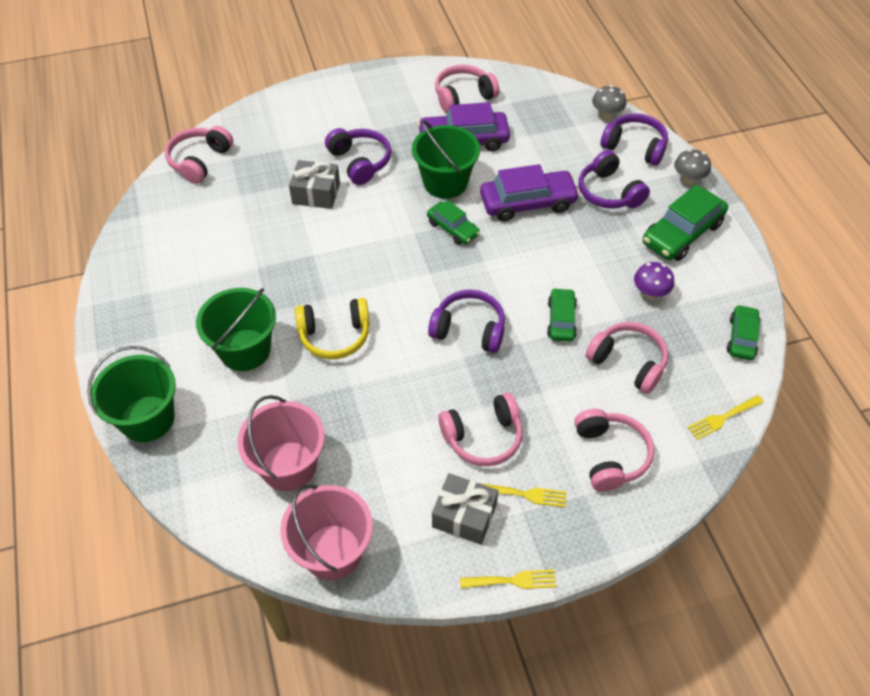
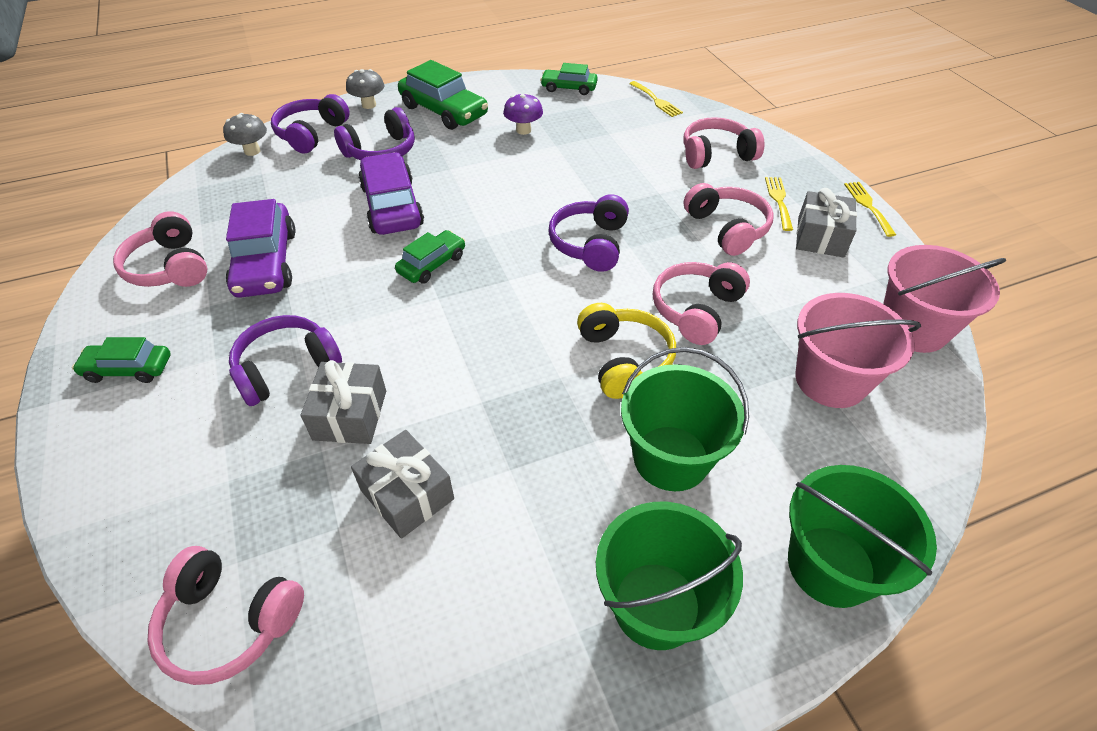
camera: 95 degrees left, 5 degrees down
green bucket [412,120,480,199] -> green bucket moved to [596,502,743,650]
green car [547,288,577,342] -> green car moved to [72,337,171,383]
pink headphones [586,322,668,394] -> pink headphones moved to [653,262,750,345]
none -> grey gift [351,430,454,539]

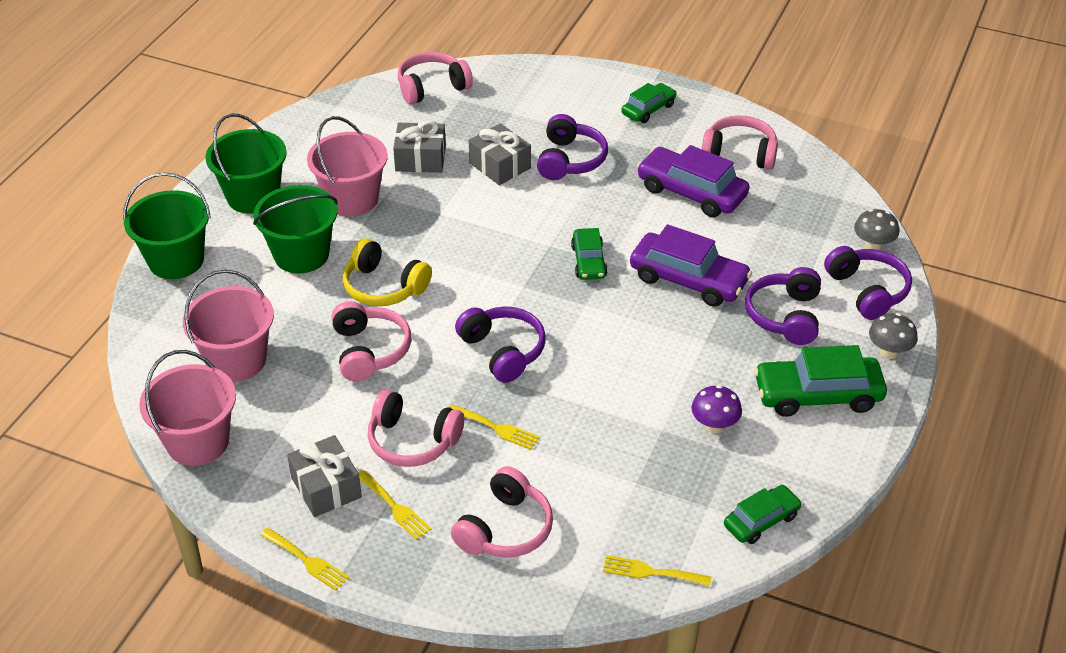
camera: 135 degrees right, 5 degrees down
none -> pink bucket [307,116,388,216]
none -> yellow fork [449,404,540,450]

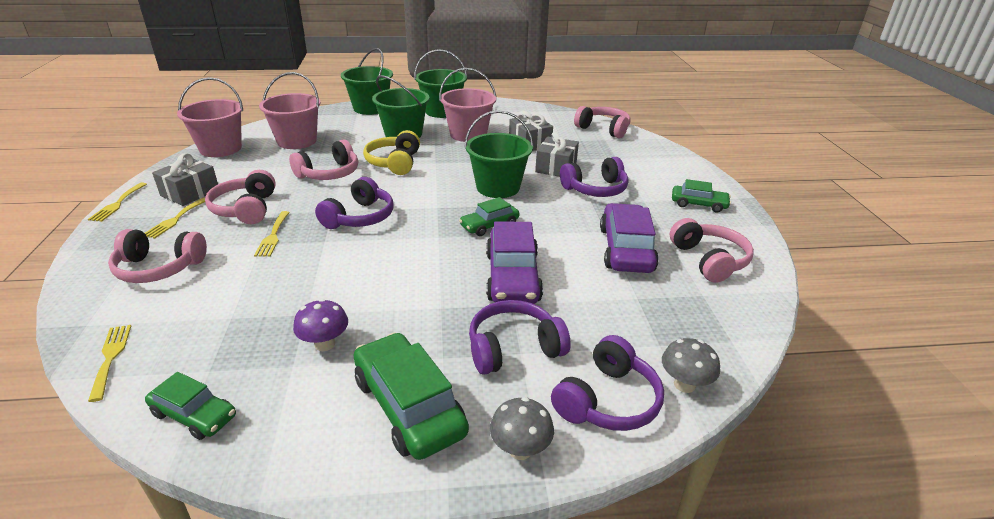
camera: 60 degrees right, 10 degrees down
none -> green bucket [464,110,534,198]

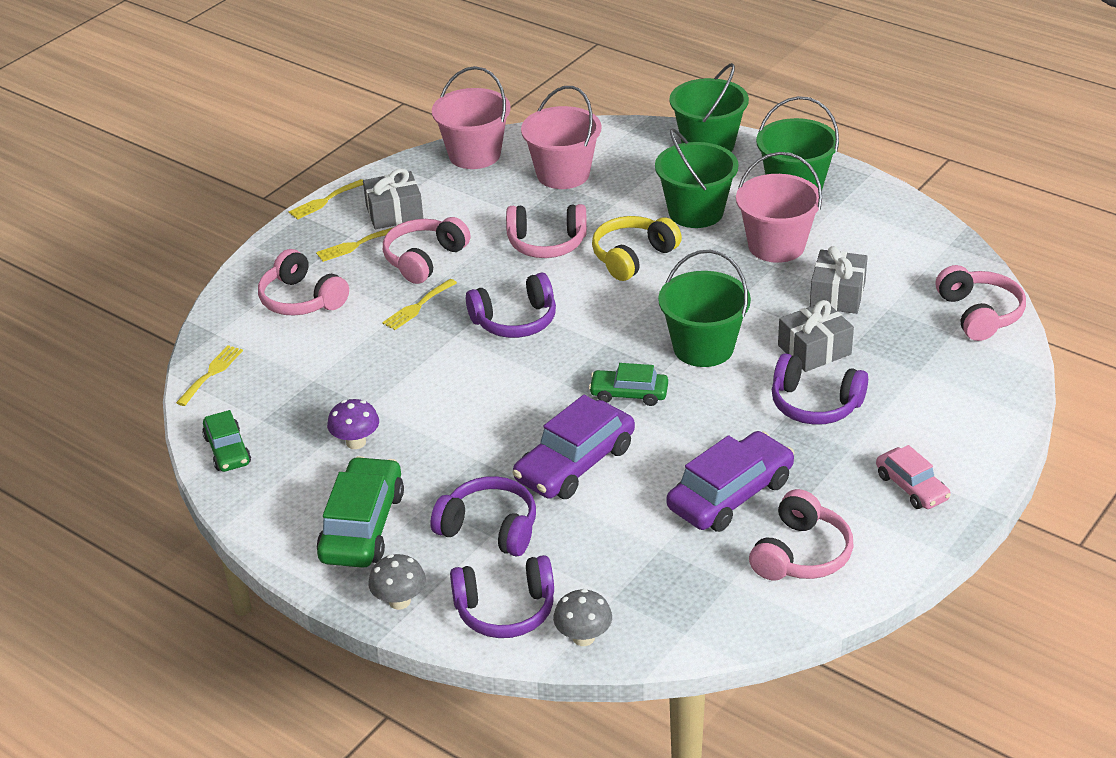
camera: 45 degrees right, 5 degrees up
green car [672,179,731,212] -> pink car [876,445,951,509]

